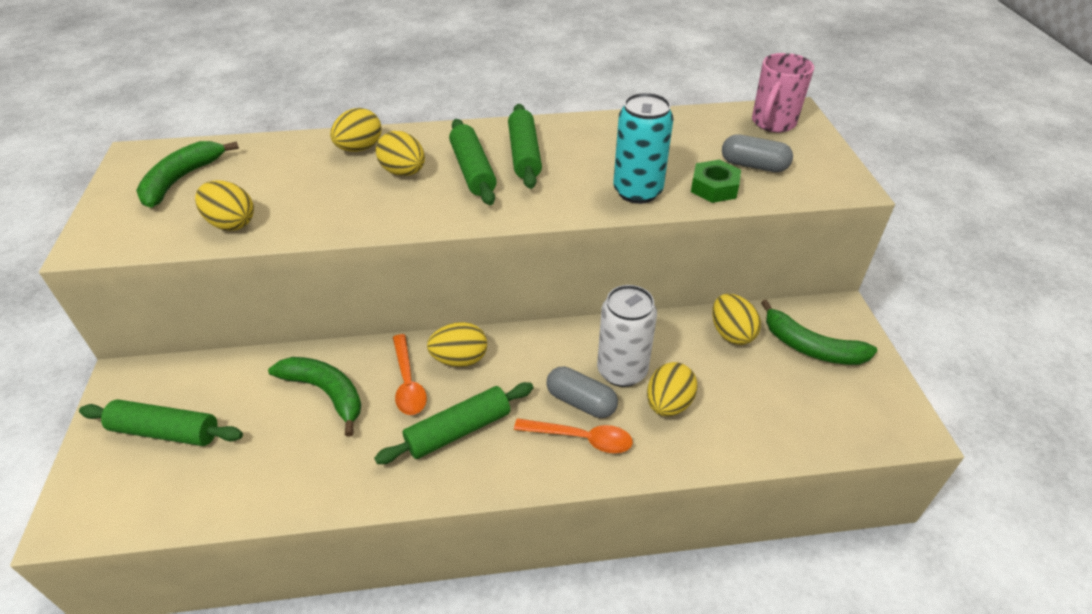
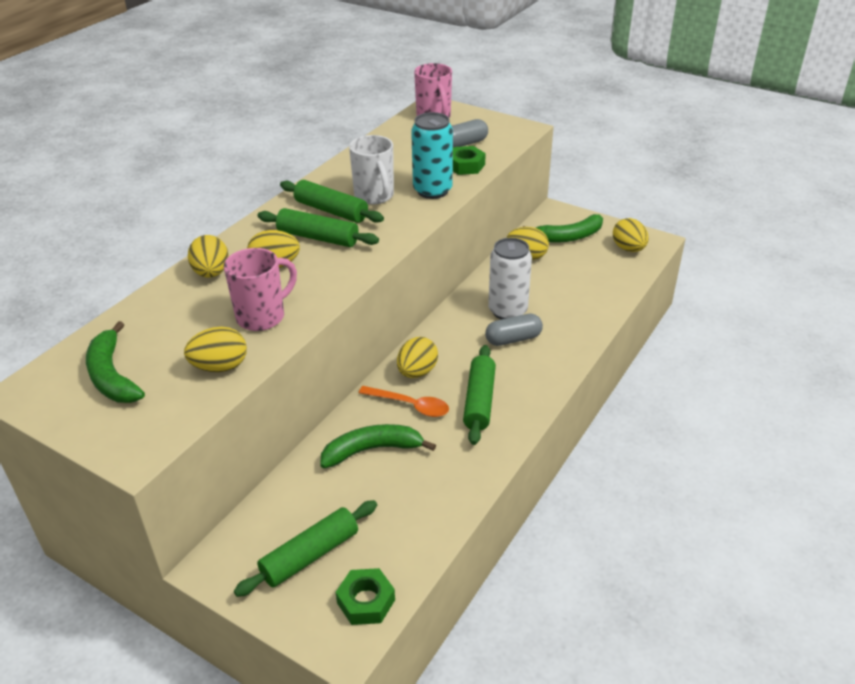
camera: 50 degrees left, 5 degrees down
orange spoon [514,418,633,453] -> none
yellow egg [647,362,698,416] -> yellow egg moved to [613,218,649,252]
none -> pink mug [224,248,297,331]
none -> green nut [336,568,395,625]
none -> white mug [349,135,394,204]

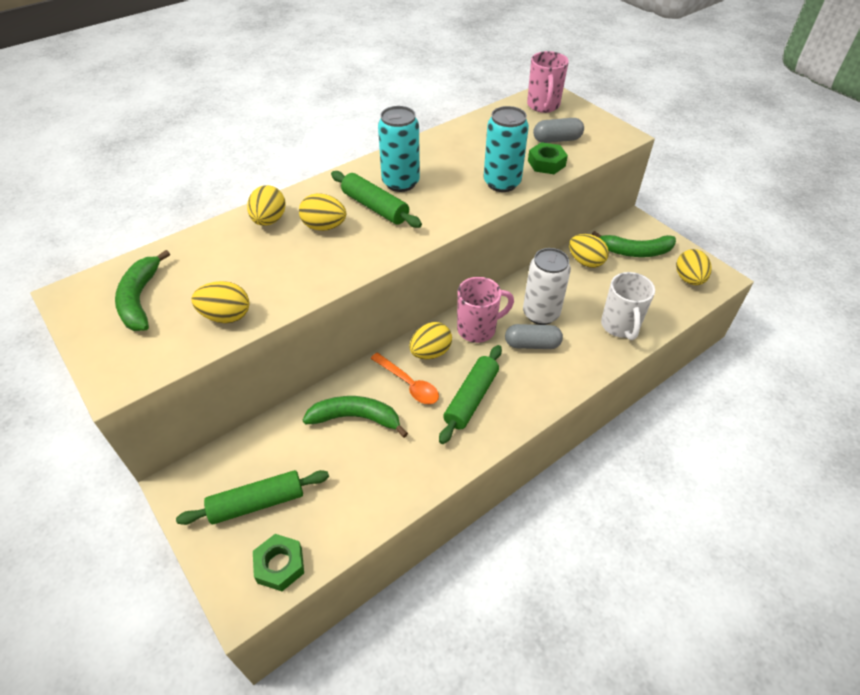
camera: 20 degrees right, 10 degrees up
pink mug [224,248,297,331] -> pink mug moved to [457,277,514,343]
green rolling pin [280,180,384,223] -> turquoise can [378,106,420,192]
white mug [349,135,394,204] -> white mug moved to [601,272,655,340]

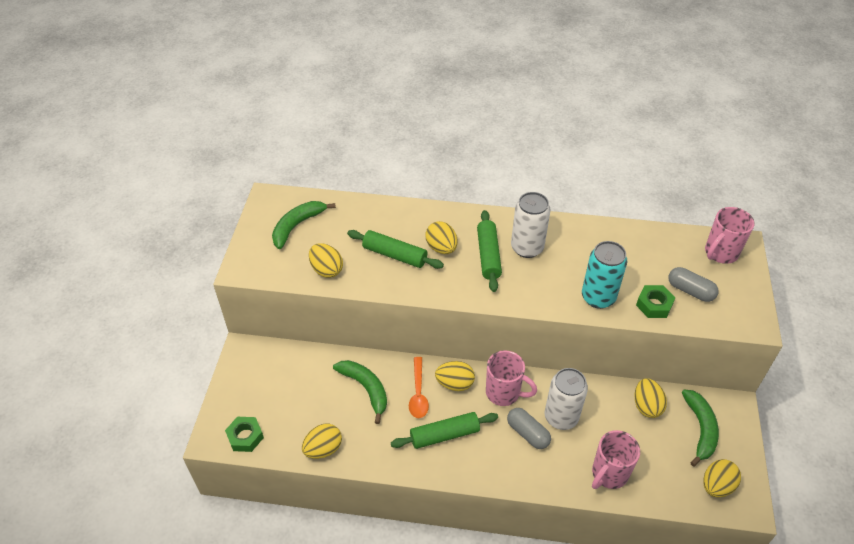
camera: 45 degrees right, 0 degrees up
green rolling pin [176,470,329,525] -> green rolling pin moved to [347,230,444,269]
yellow egg [247,185,286,226] -> yellow egg moved to [302,424,342,459]
turquoise can [378,106,420,192] -> white can [511,192,551,258]
green banana [591,231,676,257] -> green banana turned 135 degrees counterclockwise [682,389,719,467]
white mug [601,272,655,340] -> pink mug [592,430,640,489]

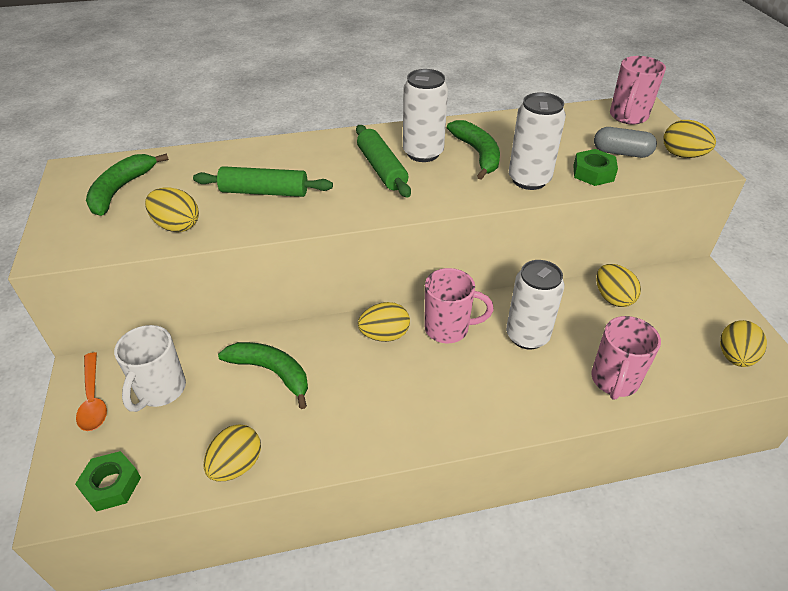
camera: 20 degrees left, 5 degrees down
green rolling pin [391,412,498,449] -> none
orange spoon [409,357,429,418] -> orange spoon moved to [76,352,107,431]
yellow egg [425,221,457,254] -> yellow egg moved to [663,120,716,158]
grey capsule [507,408,551,449] -> none
turquoise can [582,241,627,309] -> white can [509,92,566,190]
green banana [682,389,719,467] -> green banana moved to [447,120,500,180]
none -> white mug [114,325,186,412]

